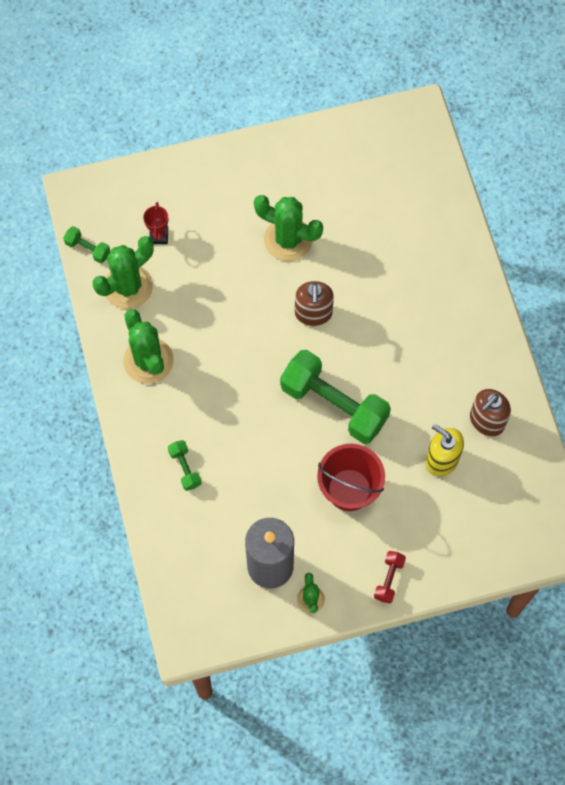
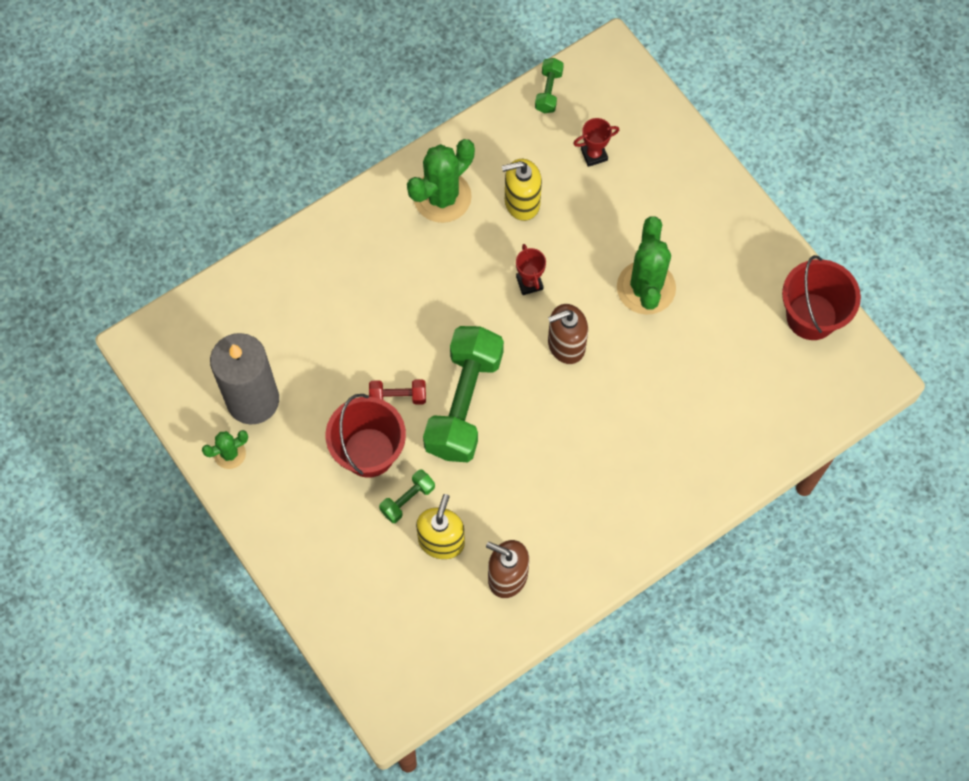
camera: 70 degrees right, 0 degrees up
green cactus [93,236,154,309] -> none
green dumbbell [168,440,202,491] -> green dumbbell moved to [379,469,435,523]
red dumbbell [374,551,406,603] -> red dumbbell moved to [369,379,426,405]
none -> yellow soap dispenser [502,159,542,221]
none -> red trophy [516,244,546,295]
none -> red bucket [782,255,861,340]

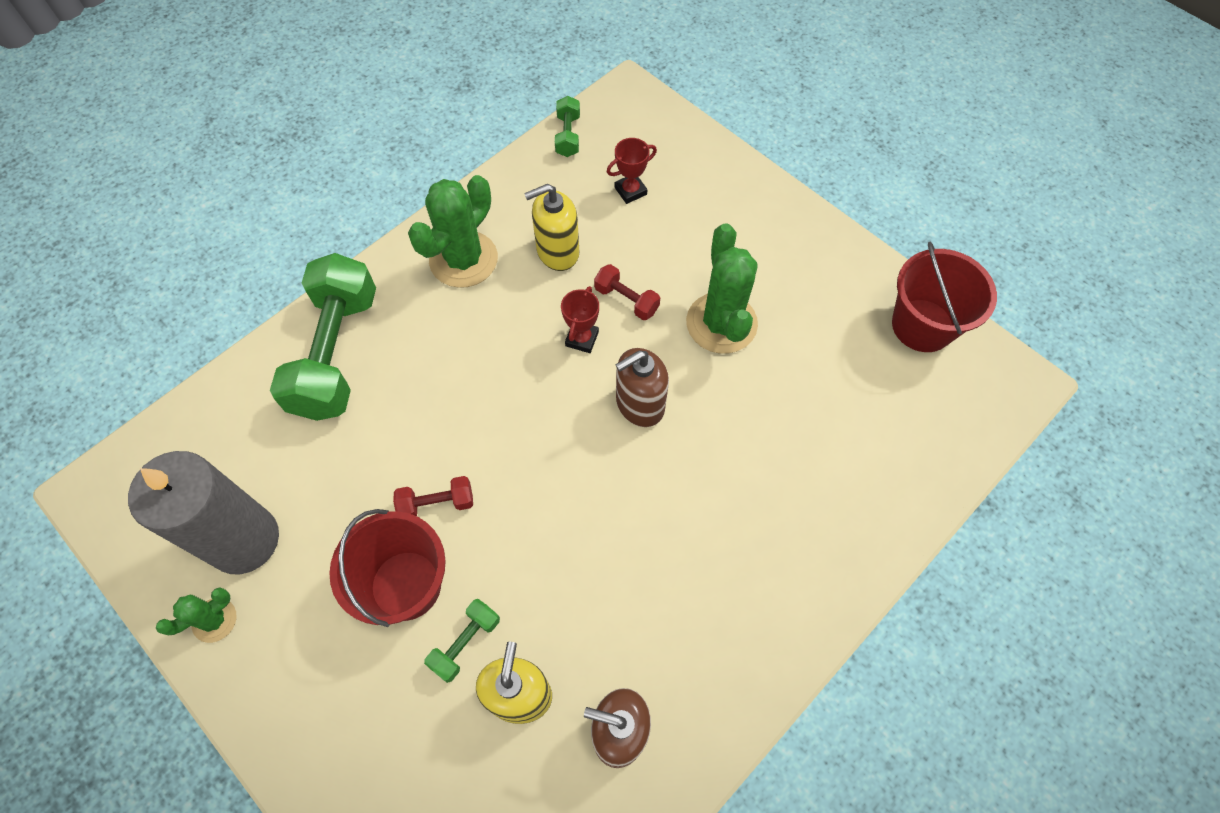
camera: 10 degrees left, 5 degrees down
green dumbbell [423,326,504,462] -> green dumbbell moved to [270,253,376,421]
red trophy [516,244,546,295] -> red trophy turned 45 degrees clockwise [561,286,599,353]
none -> red dumbbell [594,264,660,320]

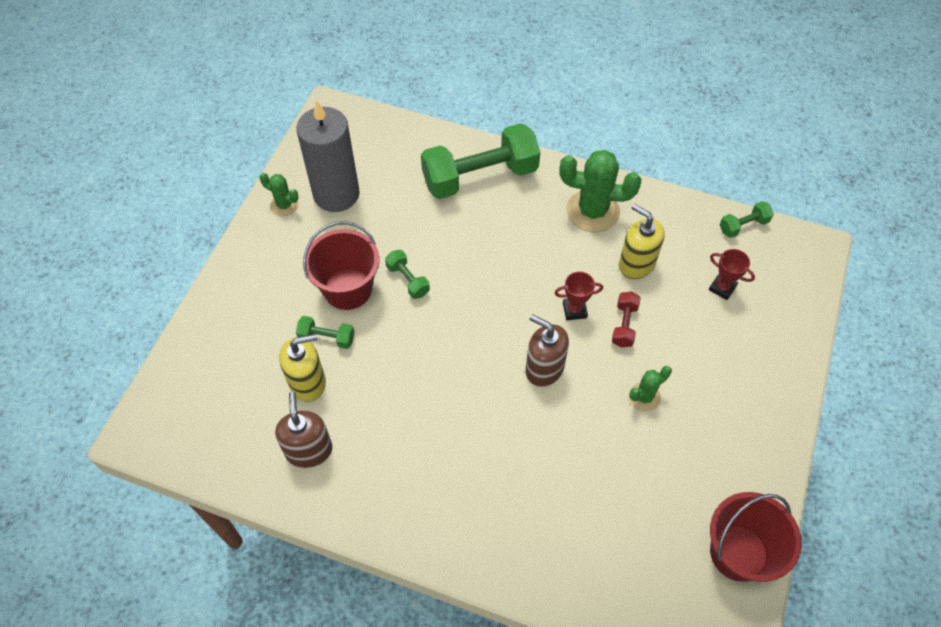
camera: 65 degrees right, 5 degrees down
red dumbbell [393,476,473,516] -> green dumbbell [385,250,430,299]
green cactus [686,223,758,354] -> green cactus [629,366,672,412], size x0.53

